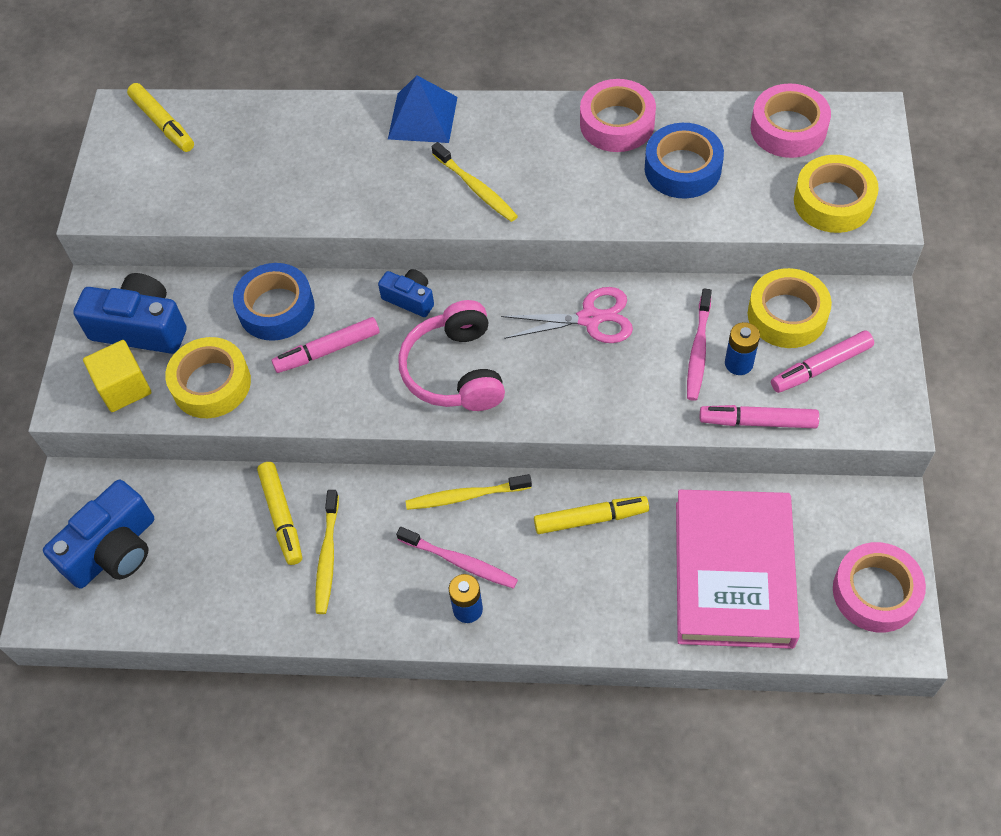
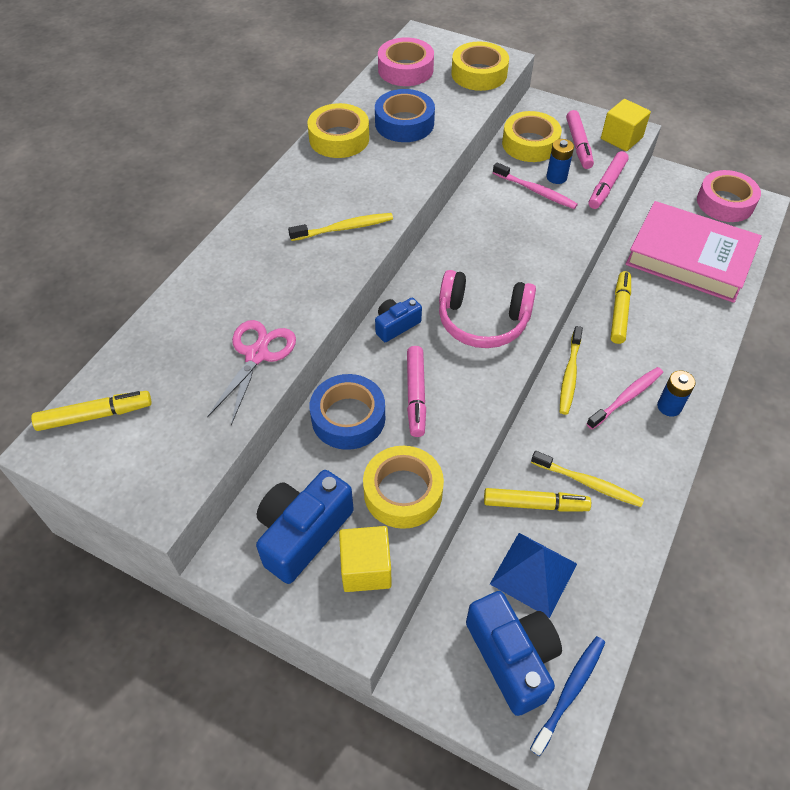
camera: 70 degrees left, 5 degrees down
blue pyramid [388,75,457,143] -> blue pyramid moved to [490,533,577,618]
pink scissors [501,287,633,343] -> pink scissors moved to [207,320,296,425]
pink tape [580,79,656,152] -> yellow tape [308,103,369,158]
none -> blue toothbrush [530,636,605,756]
none -> yellow cube [601,99,651,151]

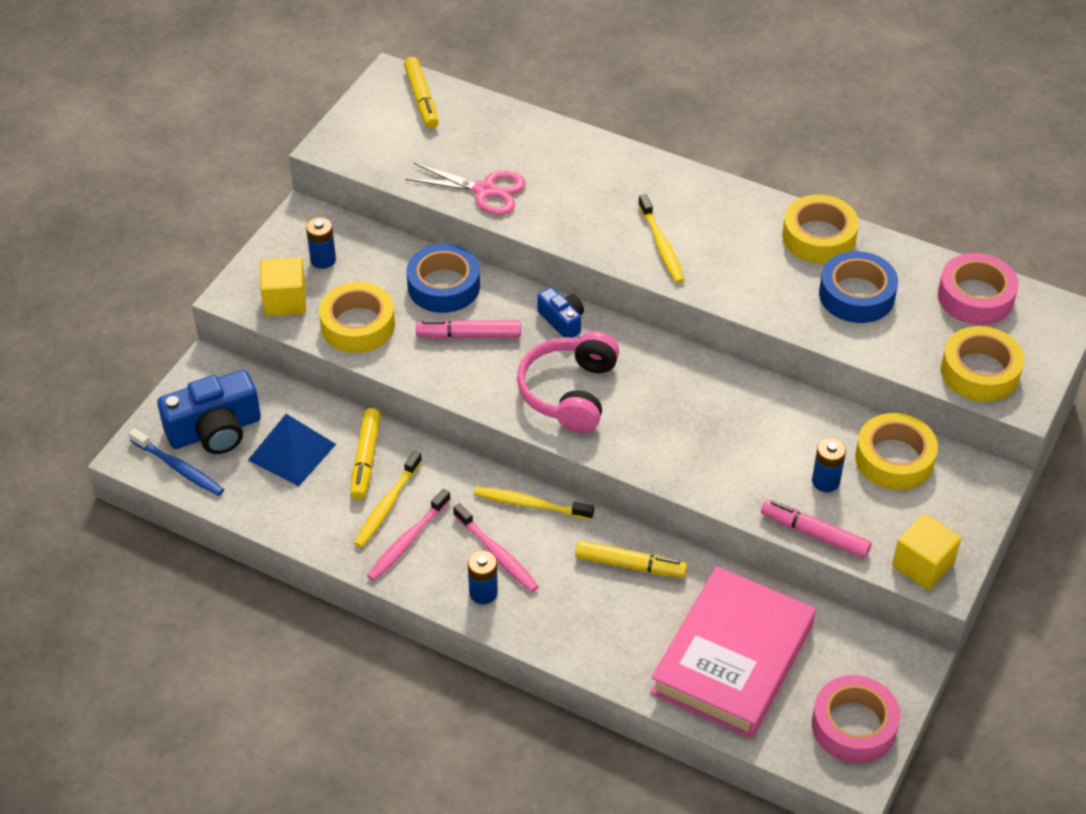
camera: 90 degrees right, 5 degrees down
blue camera [256,470,354,584] -> blue battery [306,217,336,269]
pink toothbrush [493,162,578,209] -> pink toothbrush moved to [367,489,451,581]
pink marker [566,110,594,169] -> none

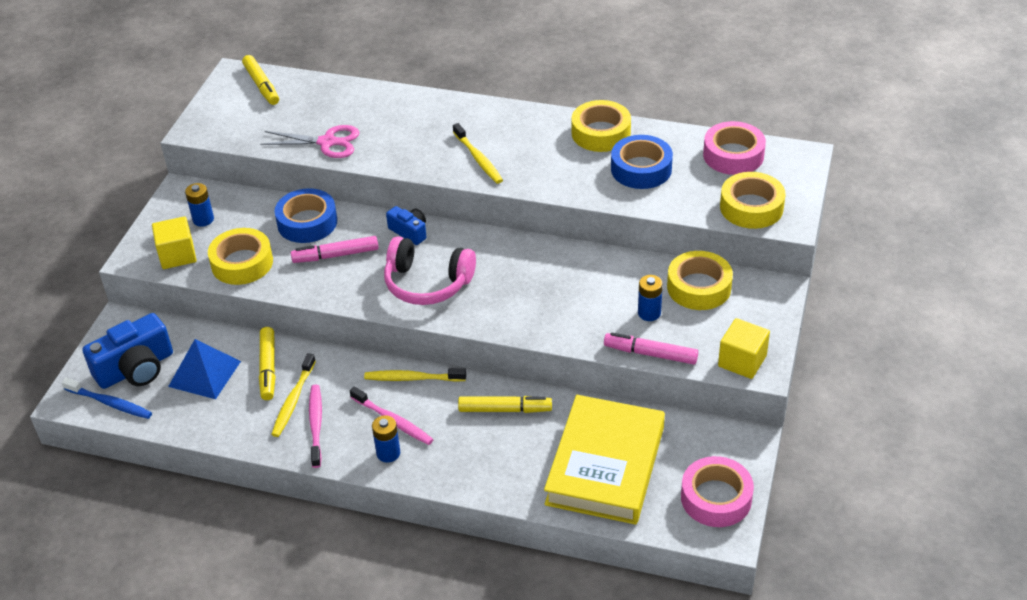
camera: 10 degrees left, 5 degrees down
pink toothbrush [367,489,451,581] -> pink toothbrush turned 150 degrees clockwise [309,385,322,468]
pink headphones [517,331,619,433] -> pink headphones turned 75 degrees counterclockwise [384,236,476,305]
pink book [650,566,816,739] -> yellow book [544,395,665,525]

